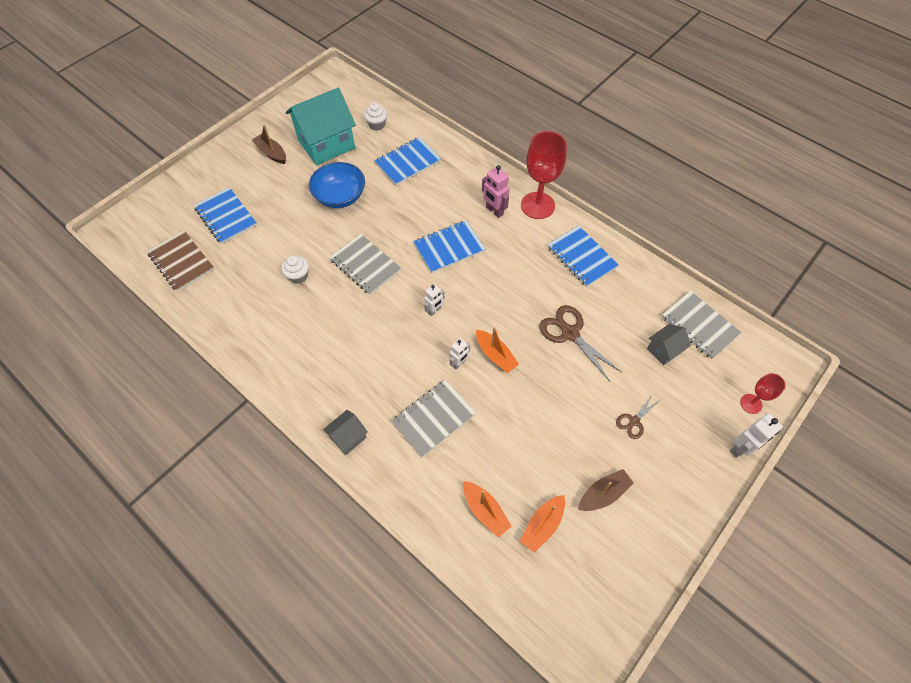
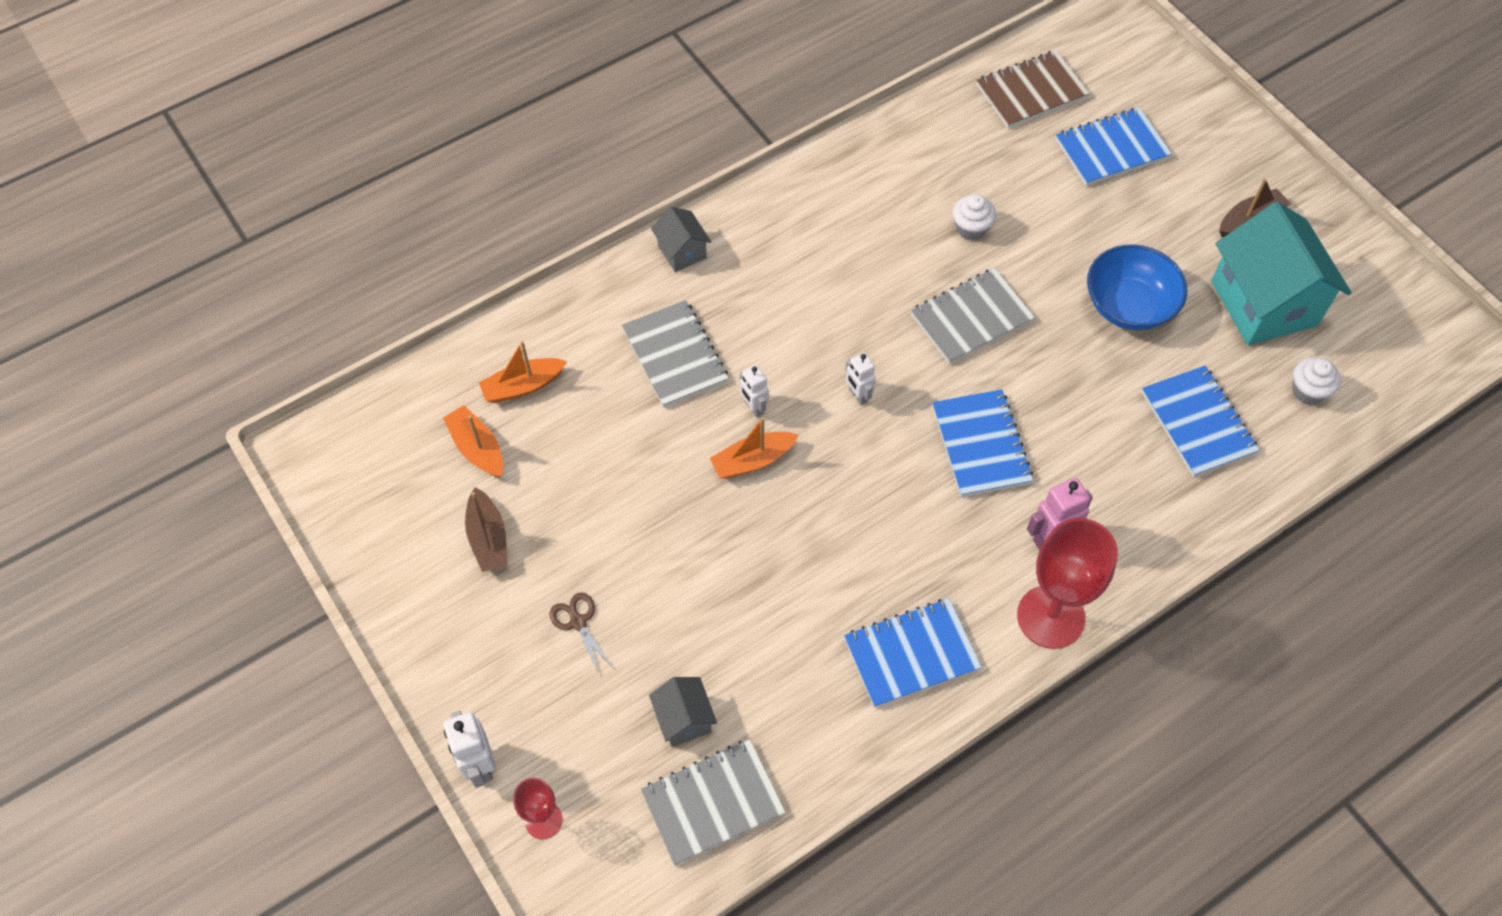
camera: 105 degrees right, 0 degrees up
brown scissors [539,305,622,381] -> none

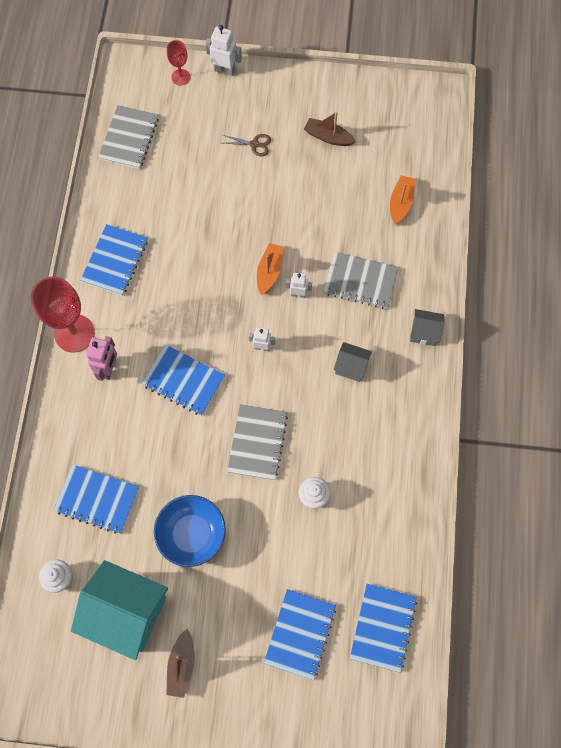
camera: 130 degrees right, 10 degrees up
orange boat [443,405,503,477] -> none
grey house [649,677,717,747] -> grey house moved to [333,342,372,382]
brown notebook [976,50,1090,128] -> blue notebook [350,584,417,673]

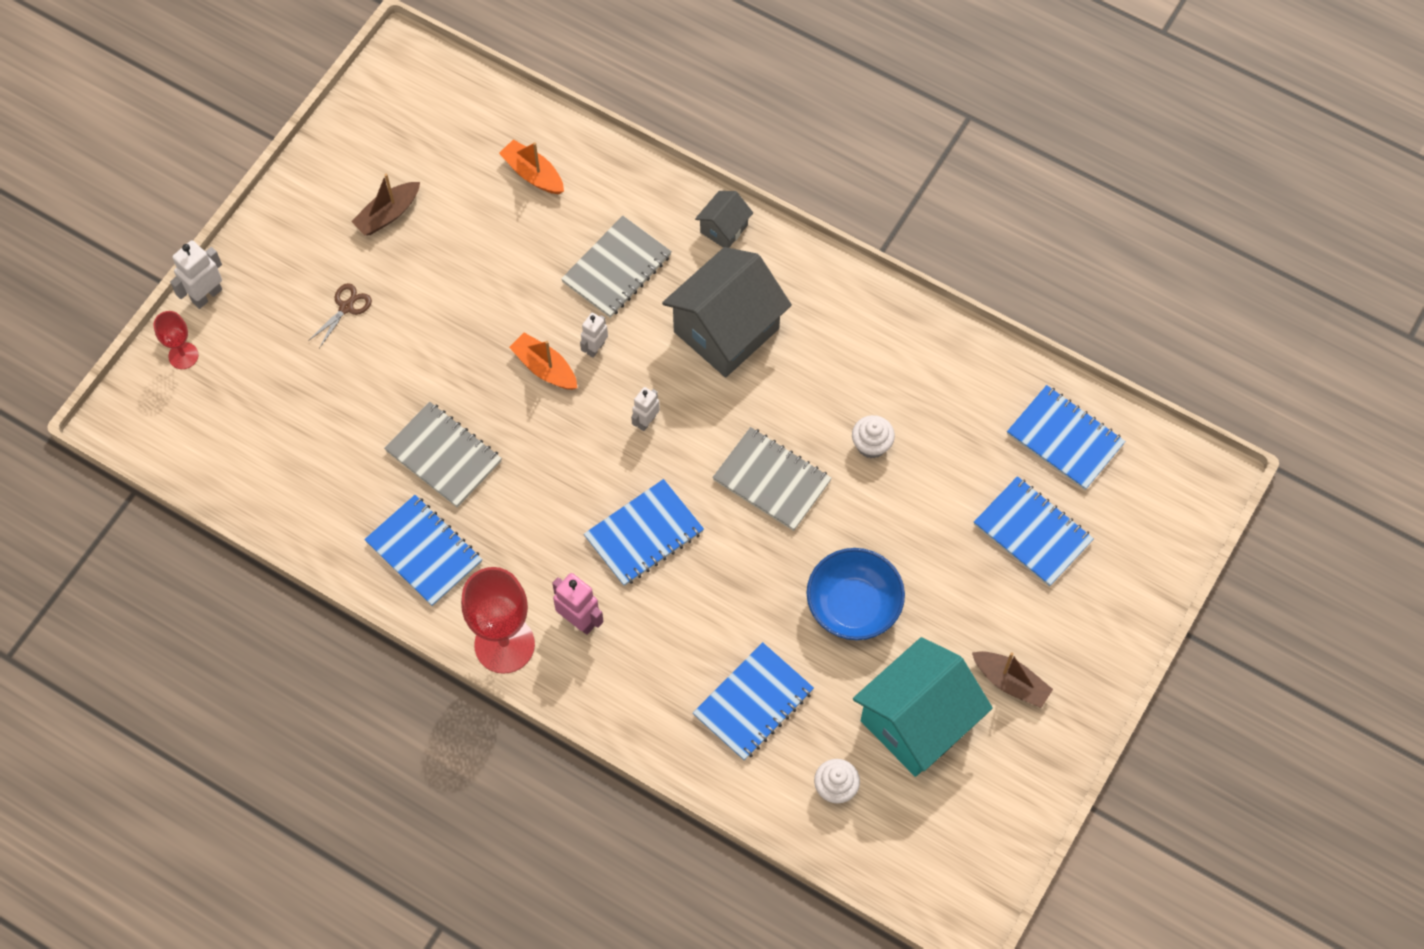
camera: 65 degrees left, 5 degrees down
grey notebook [98,105,159,169] -> grey notebook moved to [384,402,502,508]
grey house [333,342,372,382] -> grey house [662,247,792,378], size x2.13

